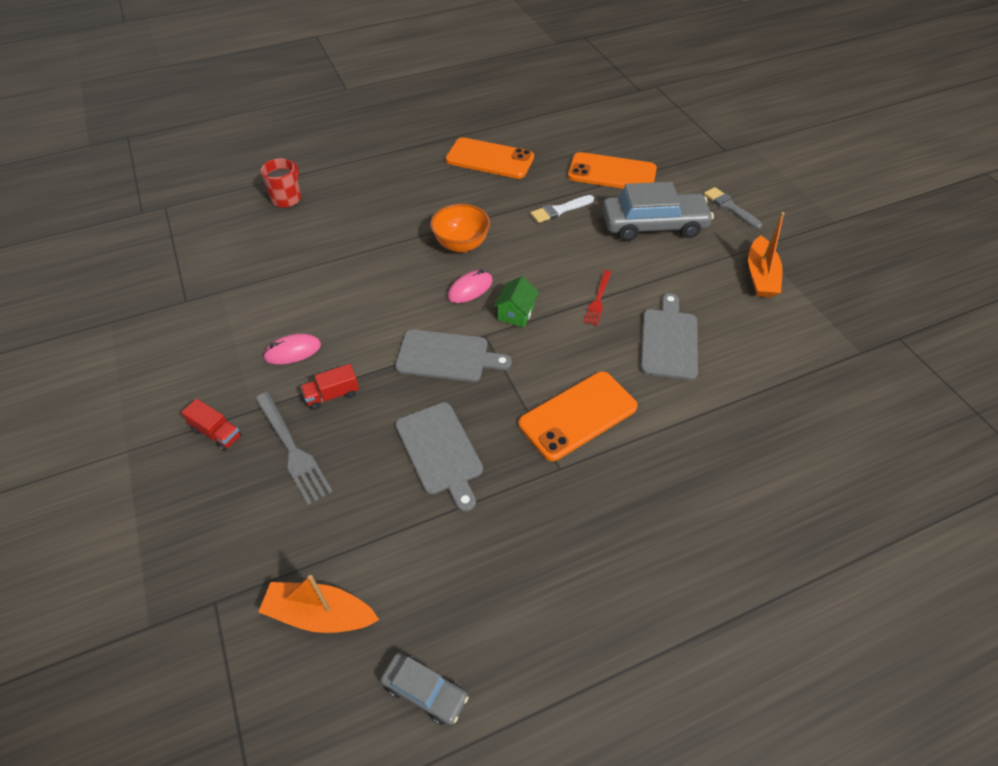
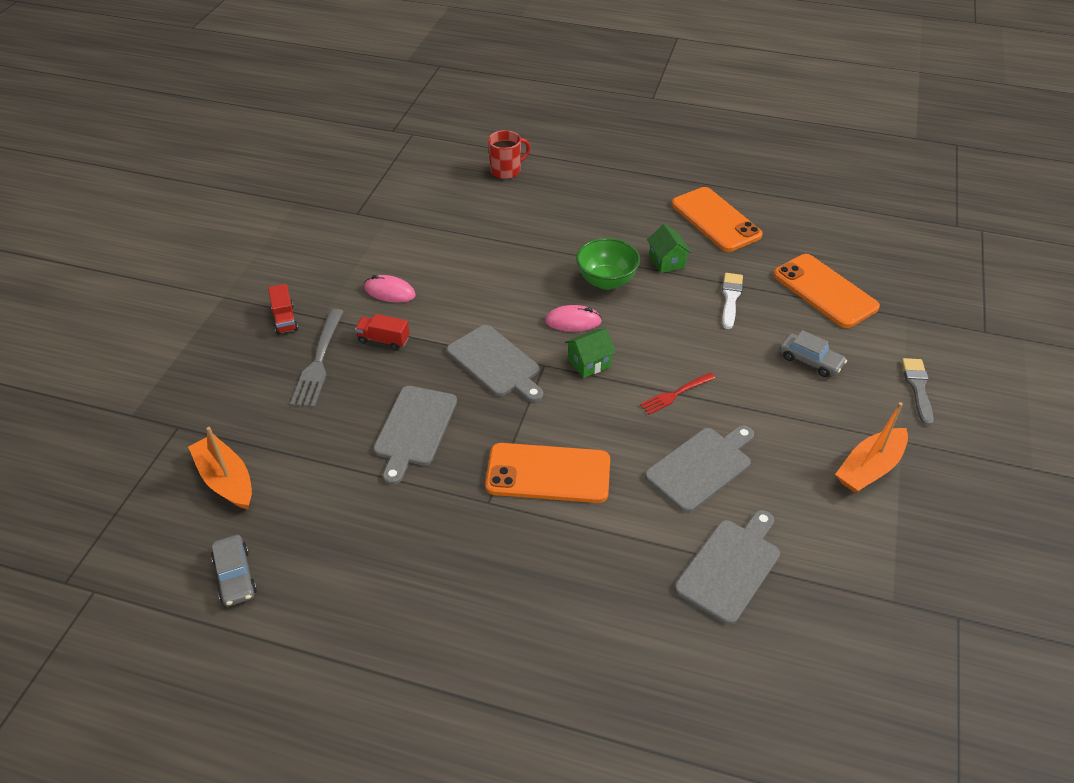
camera: 40 degrees right, 5 degrees down
orange bowl [430,204,490,253] -> green bowl [576,238,640,290]
white brush [530,195,594,223] -> white brush turned 90 degrees clockwise [722,273,743,329]
grey car [602,182,714,241] -> grey car [779,330,847,377], size x0.51
none -> green house [647,224,692,273]
none -> grey cutting board [675,510,780,625]

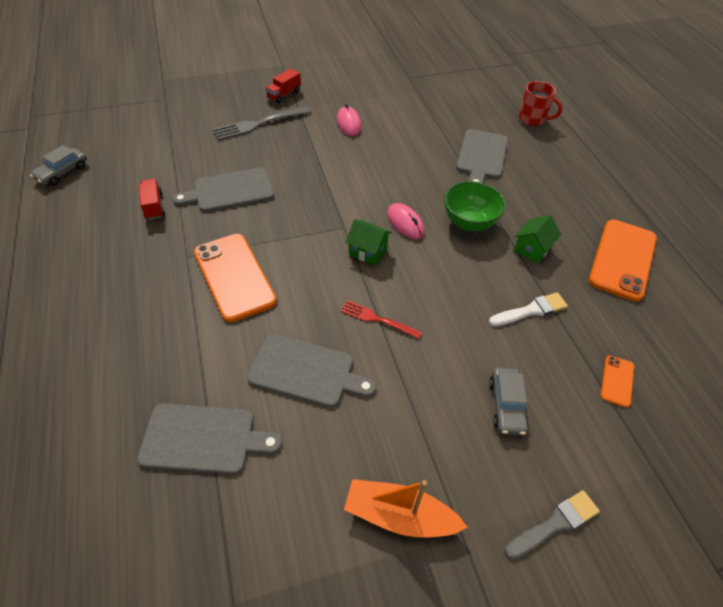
camera: 55 degrees right, 5 degrees up
orange boat [188,427,252,510] -> none
red truck [355,314,410,350] -> red truck moved to [139,179,165,220]
grey cutting board [447,325,543,402] -> grey cutting board moved to [456,129,508,183]
orange phone [773,254,880,328] -> orange phone [601,355,634,408], size x0.46

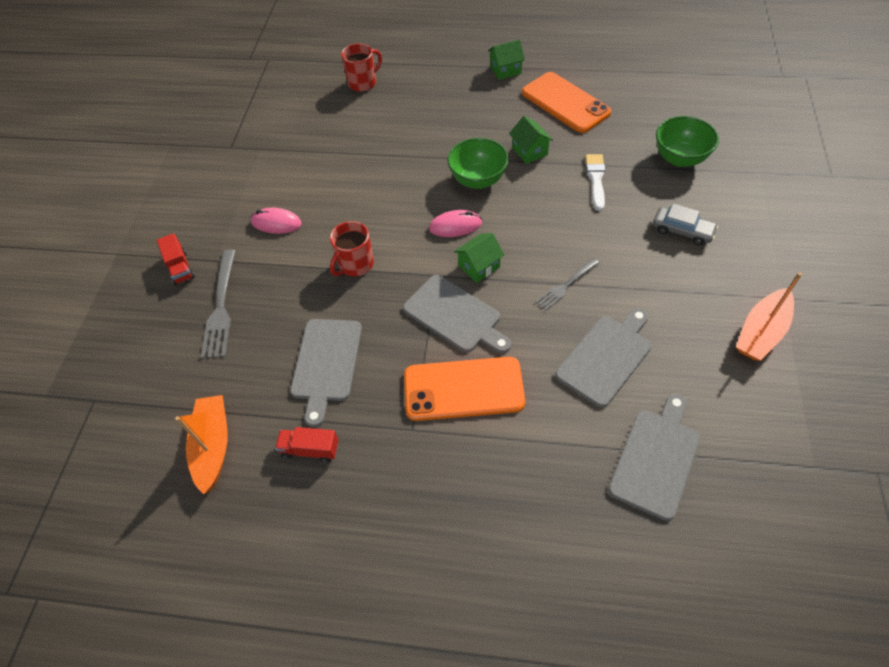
camera: 60 degrees left, 5 degrees up
grey car [30,145,87,186] -> none
red fork [341,300,422,339] -> grey fork [535,258,600,311]
grey cutting board [456,129,508,183] -> grey cutting board moved to [403,275,511,353]
grey brush [505,490,600,559] -> none
orange phone [601,355,634,408] -> green bowl [656,116,719,167]
none -> orange boat [175,395,228,494]
none -> red mug [330,221,374,276]
none -> green house [488,40,525,80]

